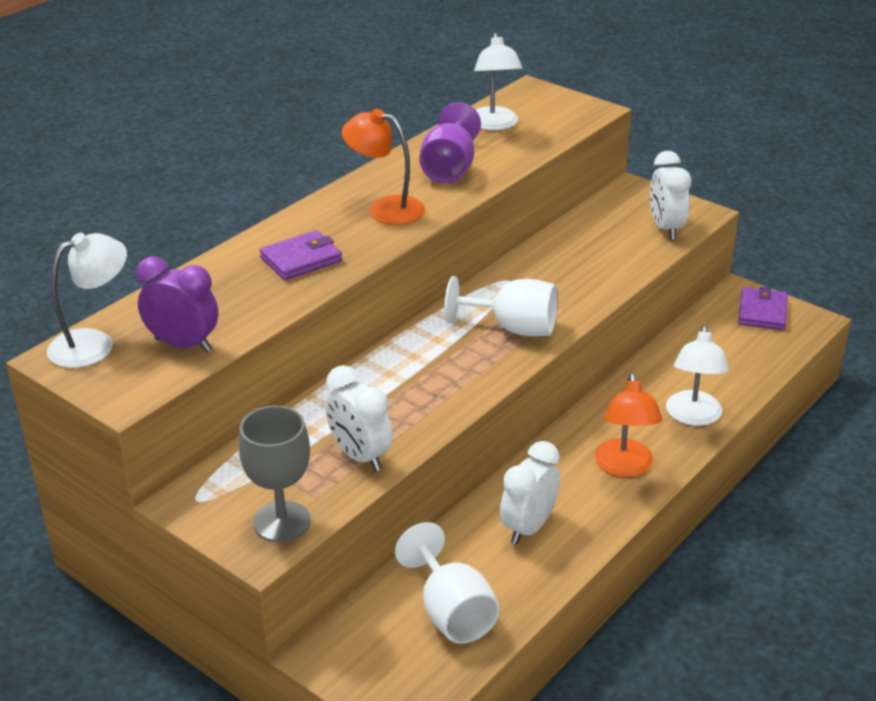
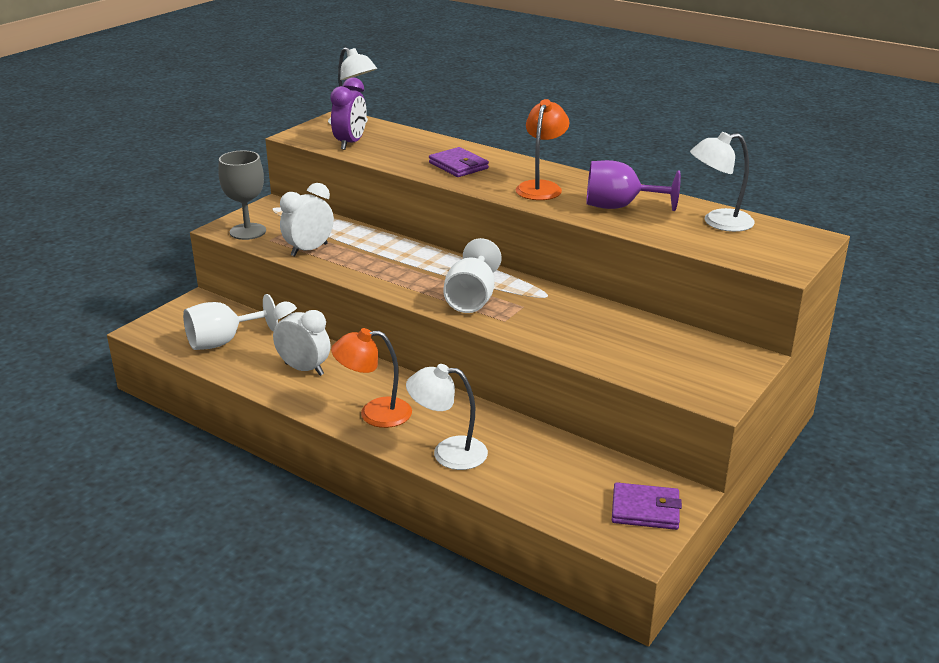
camera: 85 degrees right, 5 degrees down
white clock [650,151,691,240] -> none

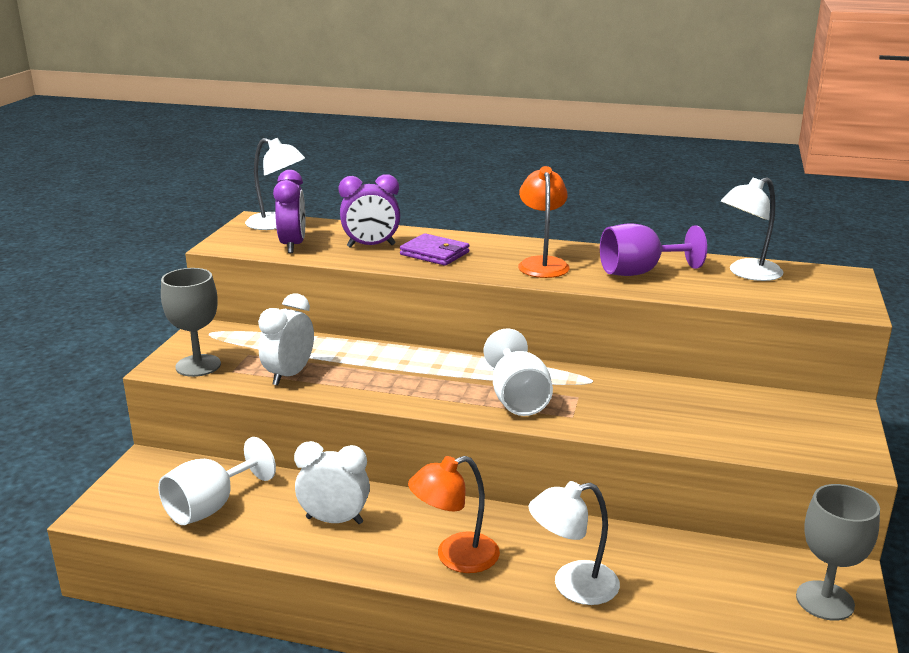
camera: 20 degrees left, 5 degrees down
purple wallet [612,482,682,530] -> grey goblet [796,484,880,621]
none -> purple clock [339,174,400,248]

